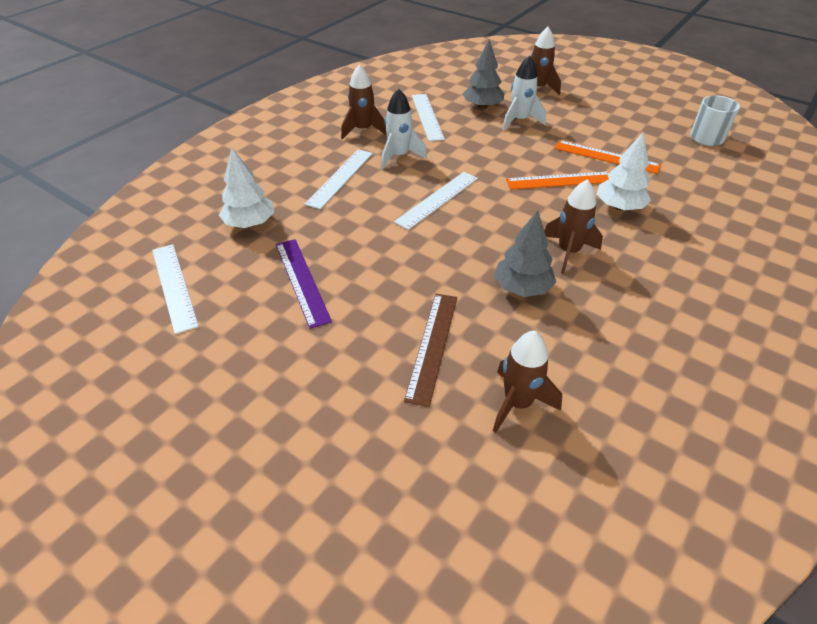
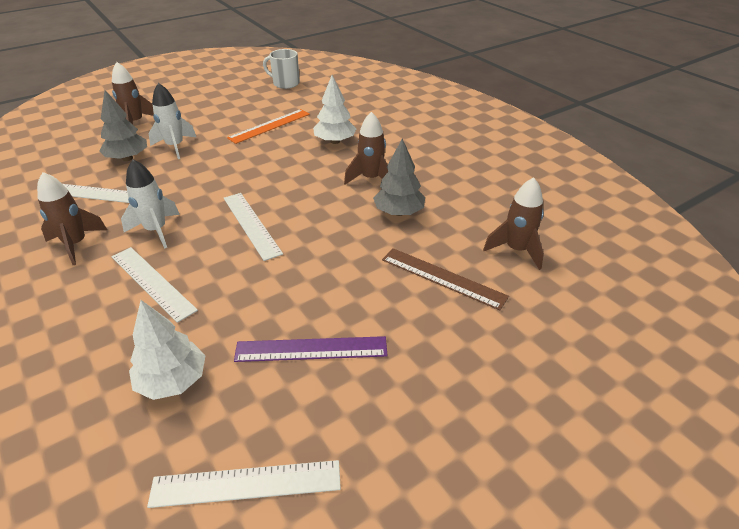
camera: 70 degrees left, 5 degrees down
orange ruler [506,171,610,190] -> none

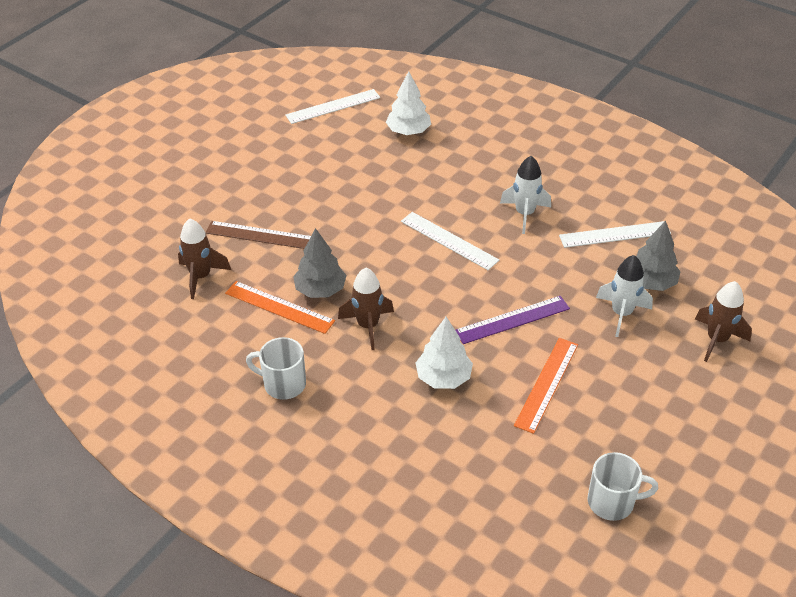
camera: 160 degrees right, 5 degrees up
brown rocket [37,172,107,265] -> none
white ruler [112,247,198,323] -> none
purple ruler [234,336,388,362] -> purple ruler moved to [455,296,570,344]
none -> orange ruler [225,281,335,334]
none -> white mug [246,337,306,400]

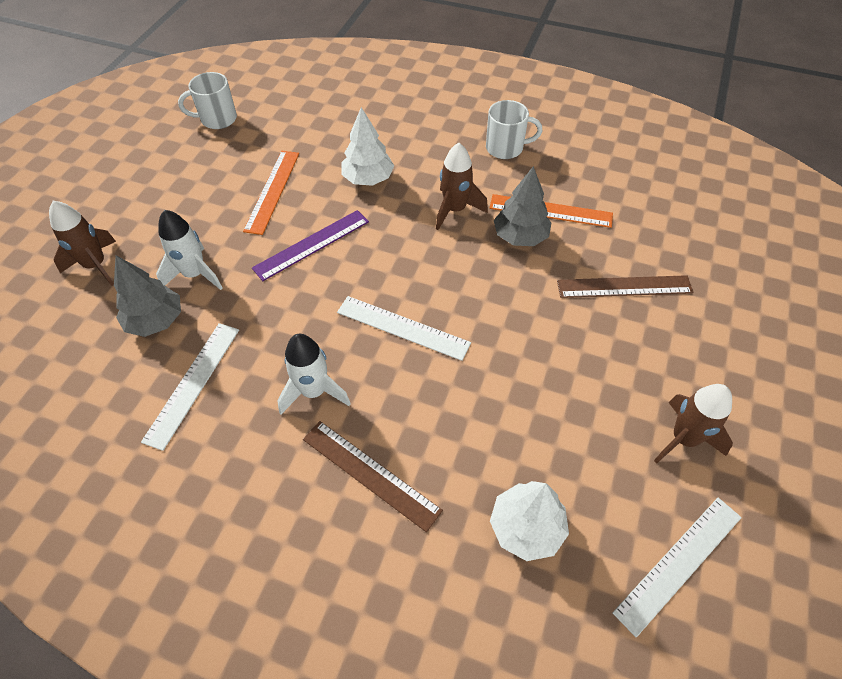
camera: 165 degrees right, 10 degrees up
brown rocket [178,218,231,299] -> brown rocket moved to [654,384,733,464]
white ruler [559,221,671,248] -> white ruler turned 45 degrees counterclockwise [141,323,239,451]
none -> brown ruler [303,421,443,532]

